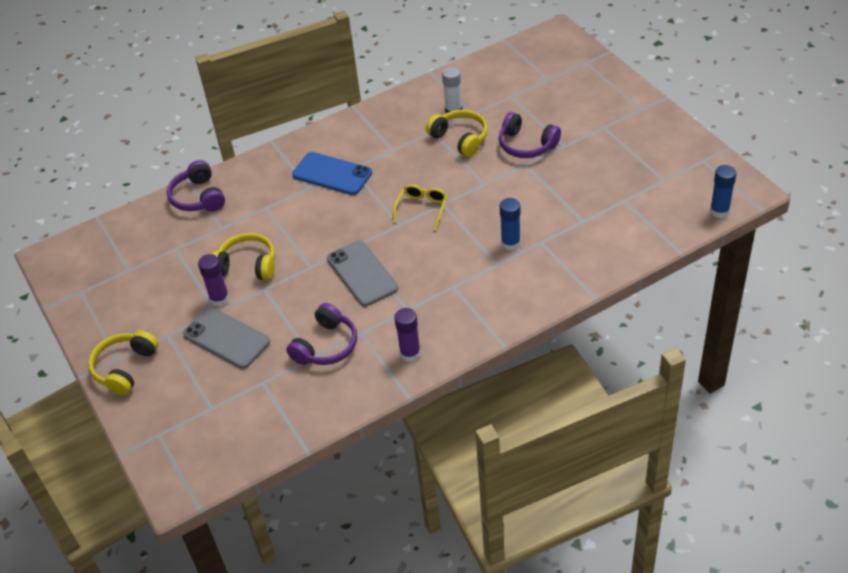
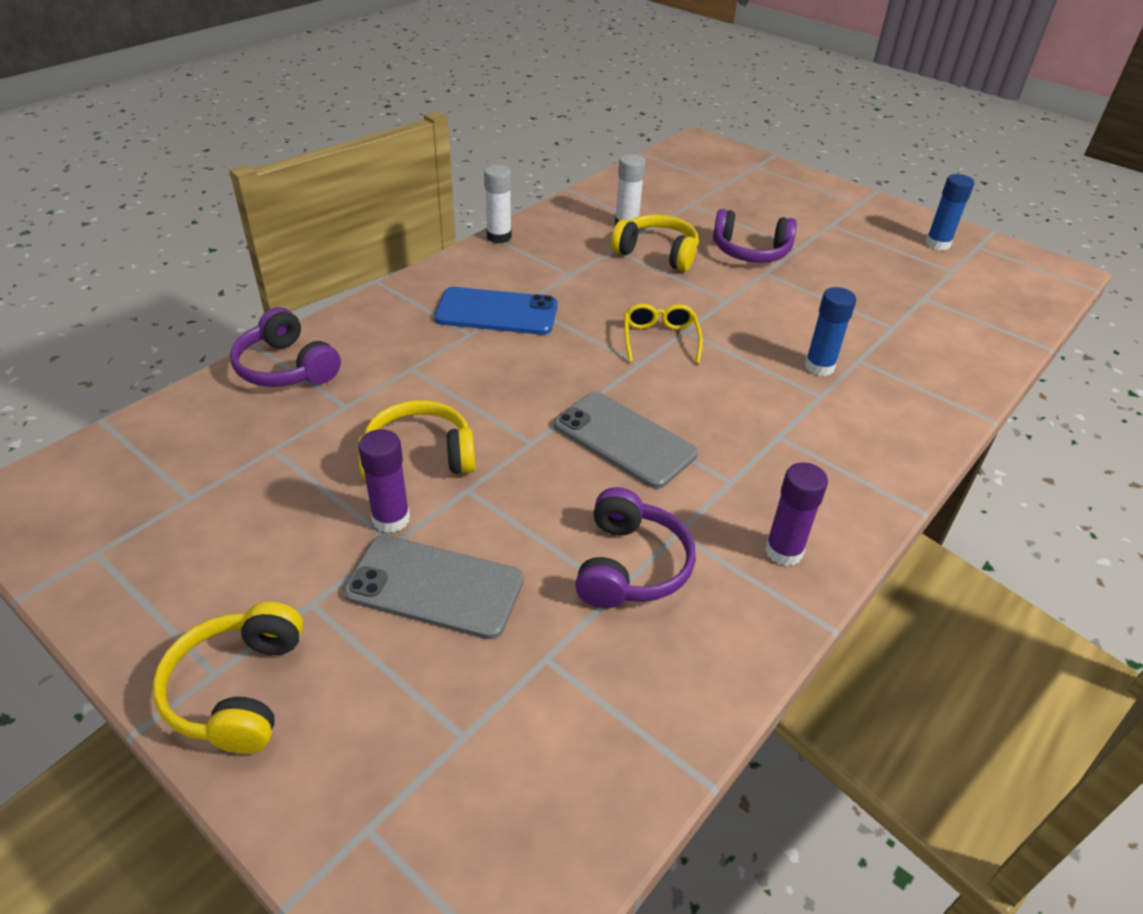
camera: 25 degrees left, 5 degrees down
blue glue stick [710,165,736,218] -> blue glue stick moved to [925,174,975,250]
none -> white glue stick [484,165,512,243]

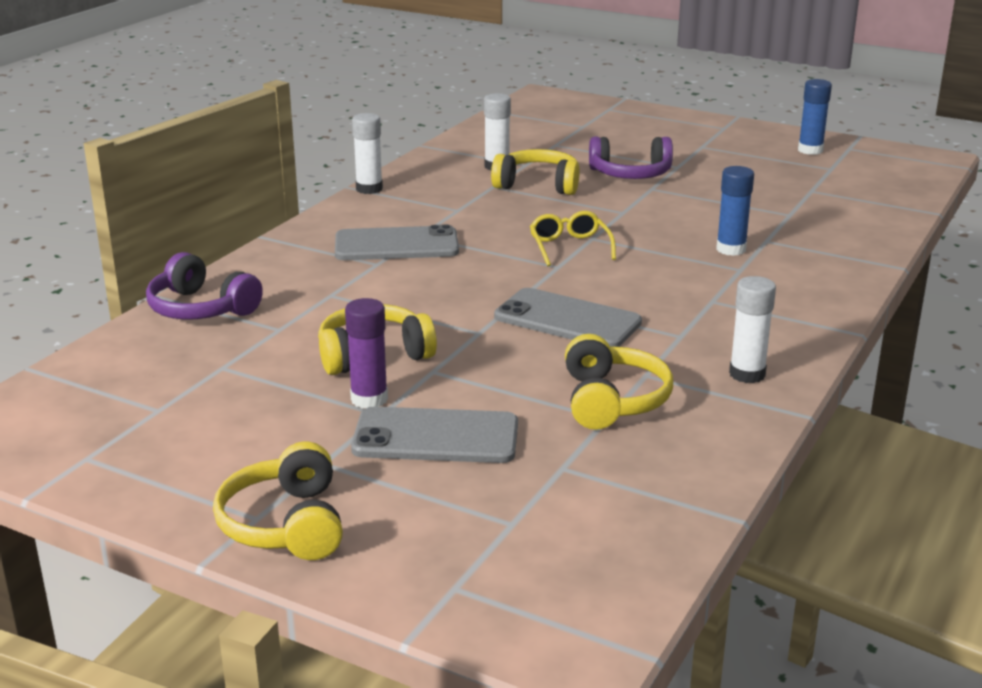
camera: 10 degrees left, 15 degrees down
blue phone [434,287,558,335] -> grey phone [335,224,459,260]
purple headphones [575,487,696,608] -> yellow headphones [565,334,673,430]
purple glue stick [765,462,828,566] -> white glue stick [729,276,776,383]

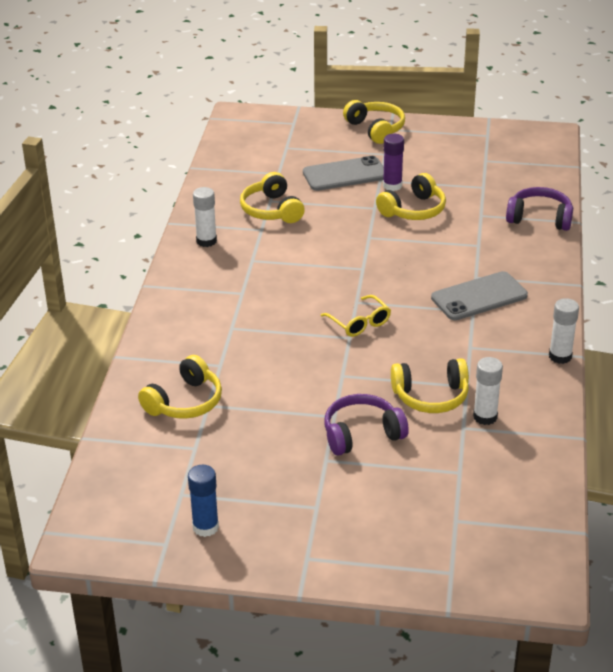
camera: 160 degrees right, 10 degrees up
grey phone [494,288,642,347] -> none
blue glue stick [716,166,754,256] -> none
none -> yellow headphones [138,355,222,419]

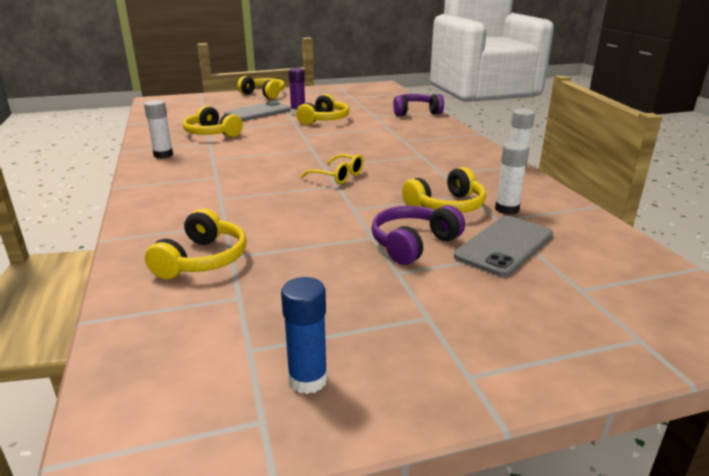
camera: 25 degrees left, 10 degrees down
grey phone [431,271,528,320] -> grey phone moved to [454,216,553,277]

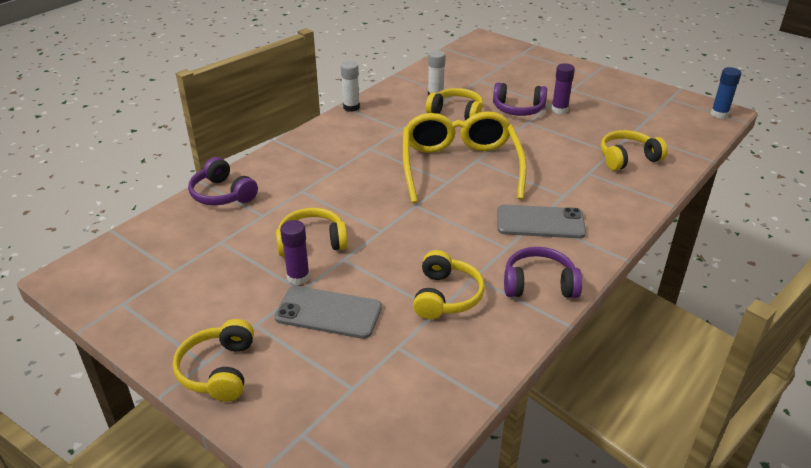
camera: 125 degrees left, 10 degrees up
white glue stick [144,100,173,158] -> purple headphones [504,247,583,298]
blue glue stick [281,277,328,394] -> blue glue stick moved to [711,67,741,118]
yellow glasses [300,154,364,184] -> yellow glasses [403,111,527,203], size x2.38
grey phone [454,216,553,277] -> grey phone moved to [497,204,586,238]
none -> purple glue stick [552,63,575,114]

